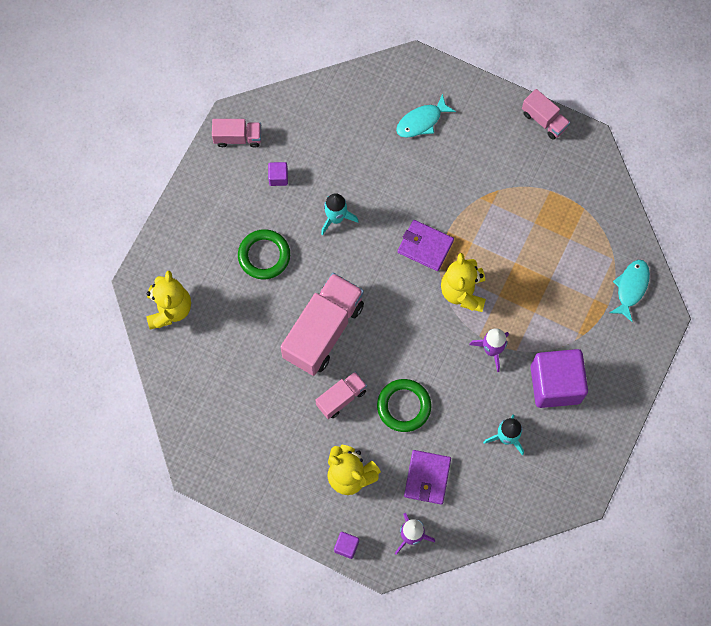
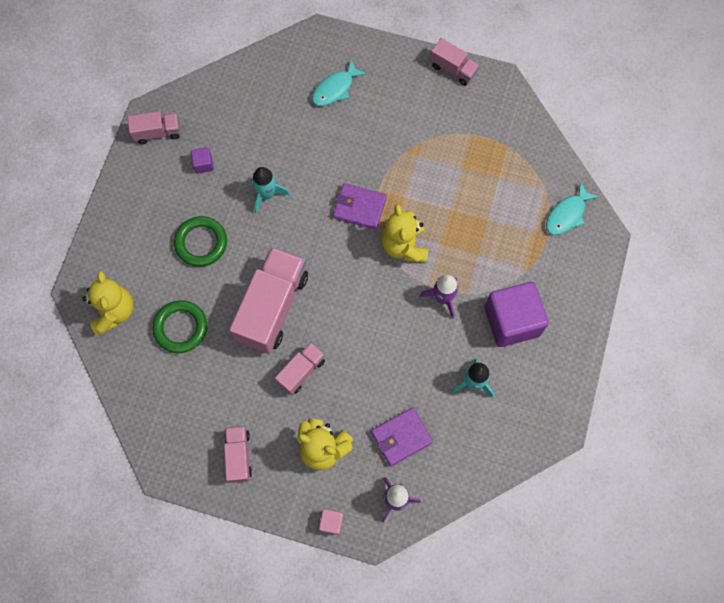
camera: 10 degrees left, 0 degrees up
purple cube [334,532,359,559] -> pink cube [319,509,344,535]
green ring [377,379,431,432] -> green ring moved to [152,300,207,353]
purple wallet [404,450,451,505] -> purple wallet turned 60 degrees clockwise [371,408,433,466]
turquoise fish [610,260,650,322] -> turquoise fish turned 150 degrees counterclockwise [546,182,599,235]
none -> pink truck [224,426,252,483]

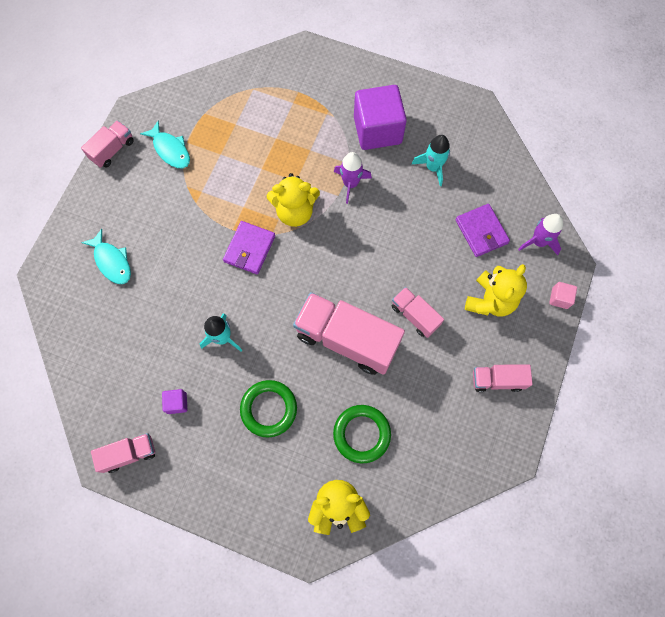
camera: 85 degrees left, 0 degrees up
pink truck [127,111,181,144] -> pink truck turned 75 degrees clockwise [91,433,155,473]
turquoise fish [546,182,599,235] -> turquoise fish moved to [140,120,190,168]

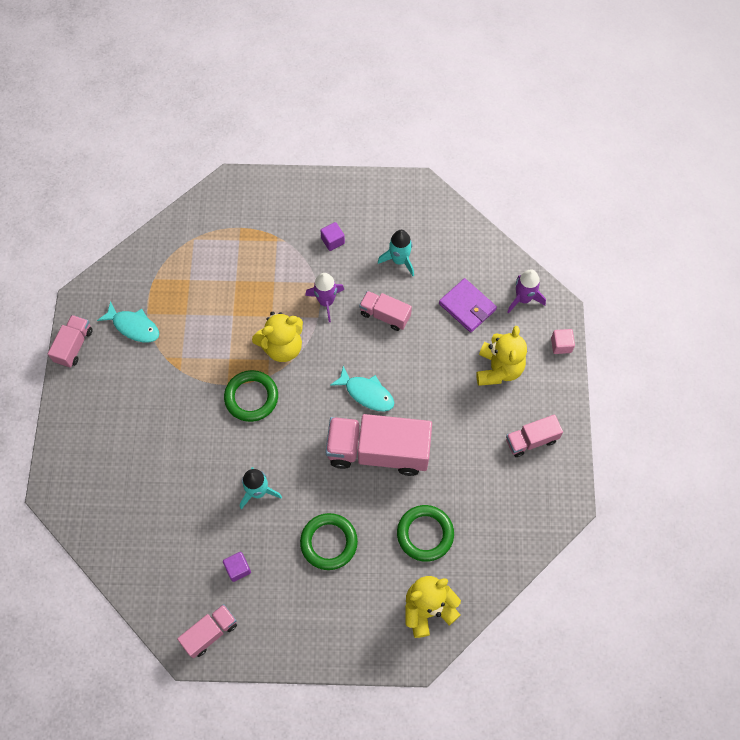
camera: 20 degrees left, 5 degrees down
turquoise fish [81,229,131,284] -> turquoise fish moved to [330,366,394,411]
purple wallet [223,221,275,274] -> green ring [224,370,278,422]
purple cube [354,85,407,150] -> purple cube [320,222,345,251], size x0.42
pink truck [392,287,444,338] -> pink truck moved to [359,291,412,331]

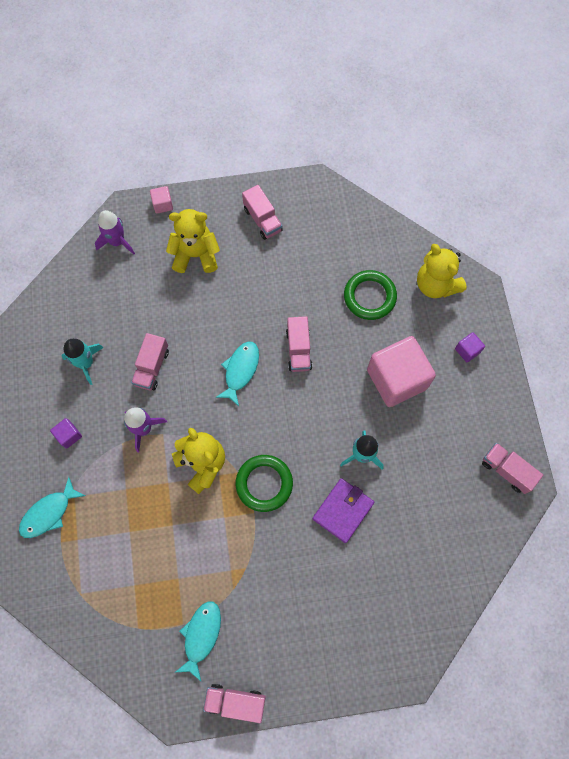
camera: 100 degrees left, 5 degrees up
purple cube [223,552,251,582] -> purple cube moved to [455,332,485,362]
green ring [300,513,358,570] -> pink cube [367,336,436,407]
pink truck [326,414,432,476] -> pink truck [286,316,312,372], size x0.52
purple wallet [439,278,497,333] -> purple wallet moved to [312,478,374,543]
none -> turquoise fish [19,477,85,538]

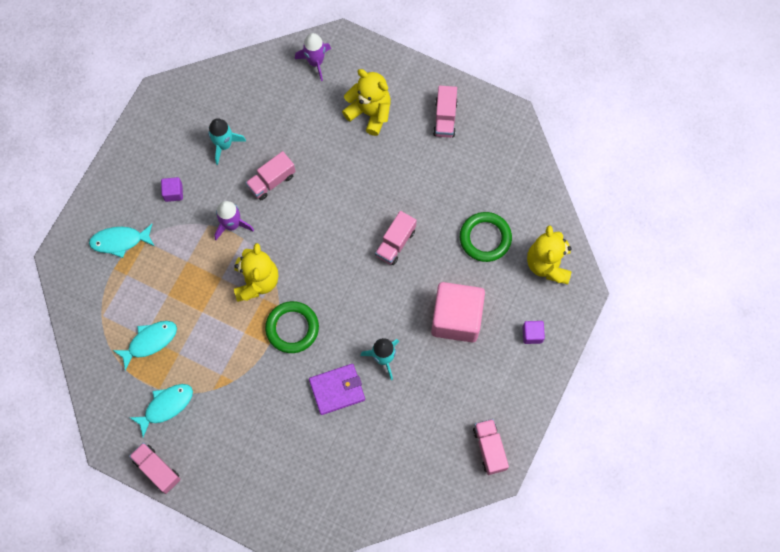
camera: 35 degrees right, 0 degrees up
pink cube [150,186,173,214] -> none
turquoise fish [215,341,259,406] -> turquoise fish moved to [113,321,177,371]

